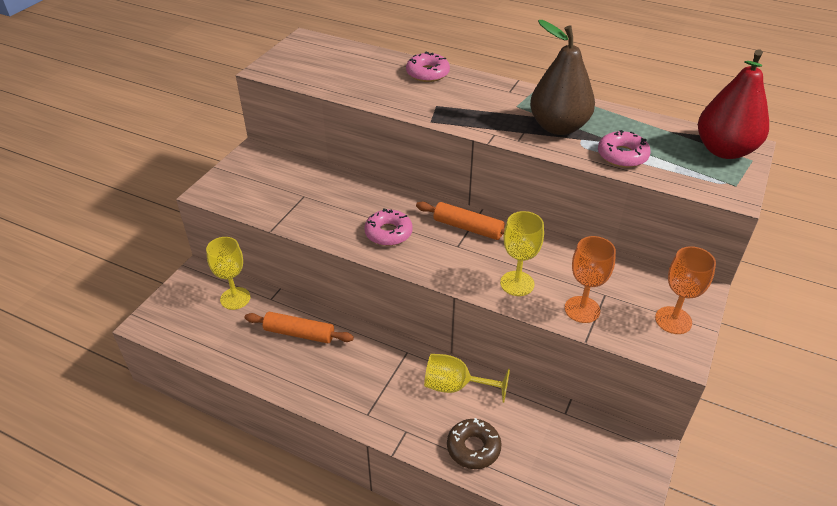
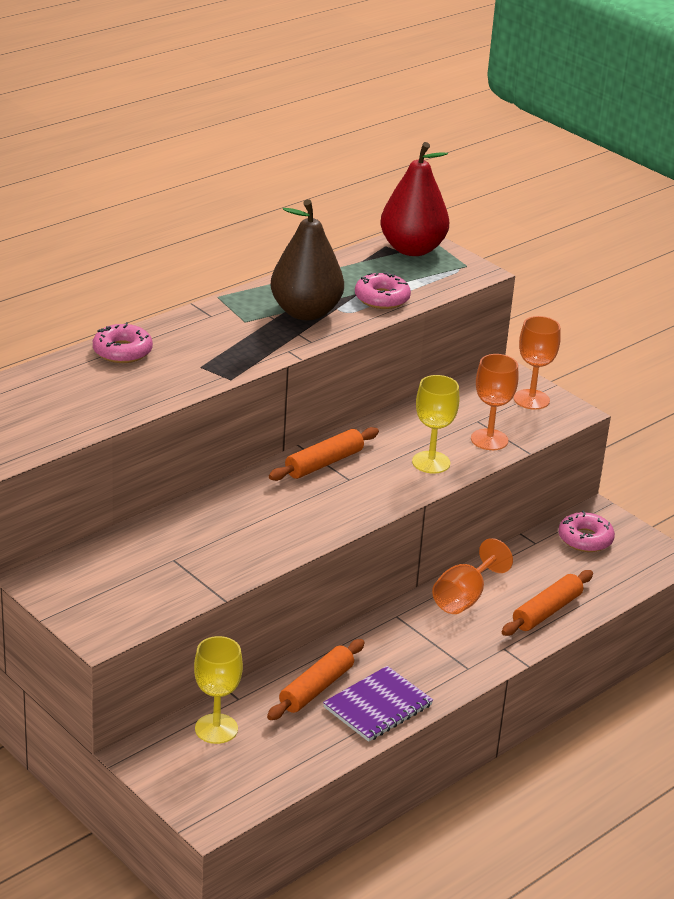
camera: 70 degrees left, 10 degrees down
pink donut [364,208,412,246] -> pink donut moved to [558,511,615,552]
yellow goblet [424,354,510,403] -> orange goblet [432,538,513,614]
brown donut [447,418,502,469] -> orange rolling pin [502,570,593,636]
none -> purple notebook [323,666,433,742]

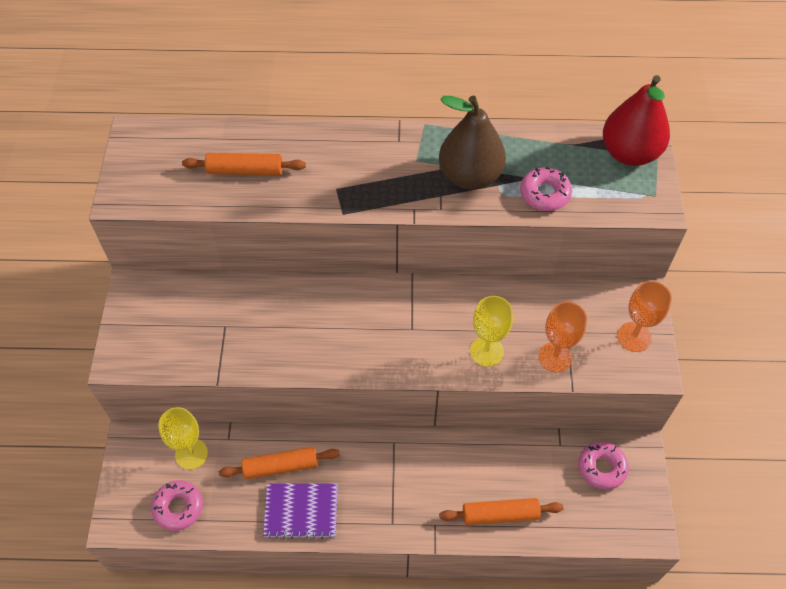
camera: 45 degrees right, 25 degrees up
pink donut [93,322,153,363] -> pink donut moved to [151,480,203,531]
orange rolling pin [269,427,379,481] -> orange rolling pin moved to [182,153,306,175]
orange goblet [432,538,513,614] -> none

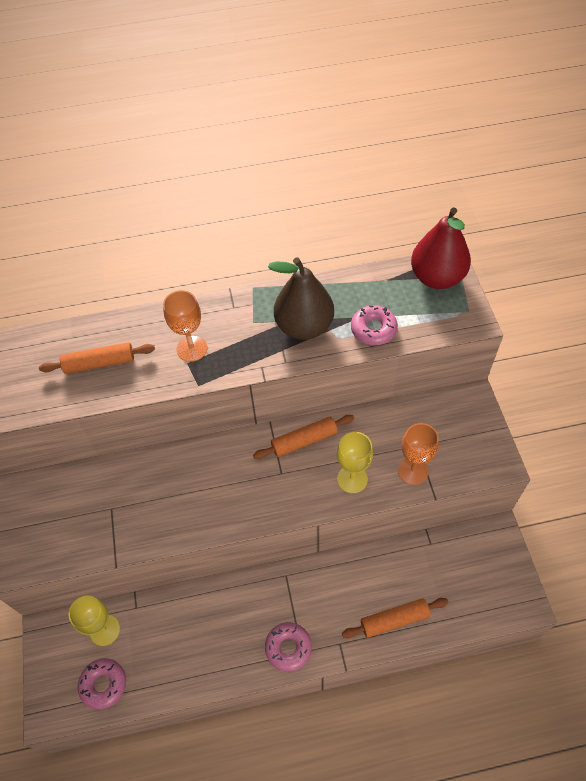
camera: 10 degrees left, 0 degrees up
orange rolling pin [219,447,340,479] -> orange rolling pin moved to [253,415,354,459]
purple notebook [263,483,338,539] -> none
pink donut [578,442,629,490] -> pink donut moved to [265,622,312,672]
orange goblet [617,281,672,352] -> orange goblet moved to [163,290,207,362]

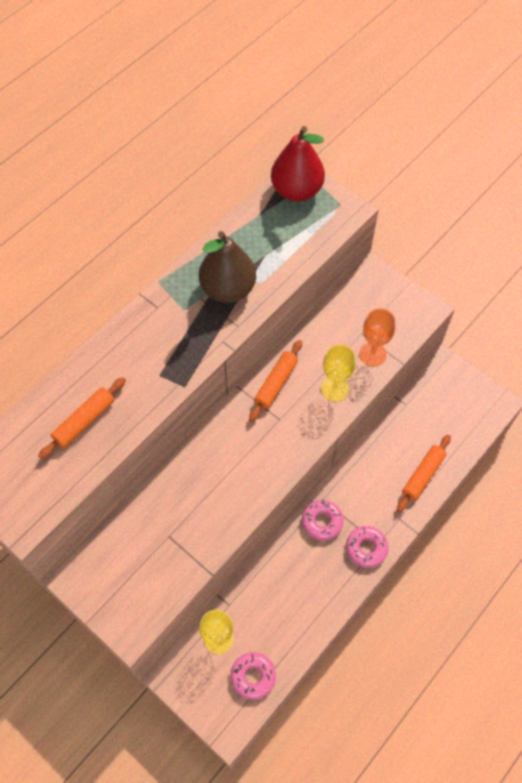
camera: 40 degrees left, 5 degrees up
orange goblet [163,290,207,362] -> none
pink donut [351,305,398,345] -> pink donut moved to [302,500,344,541]

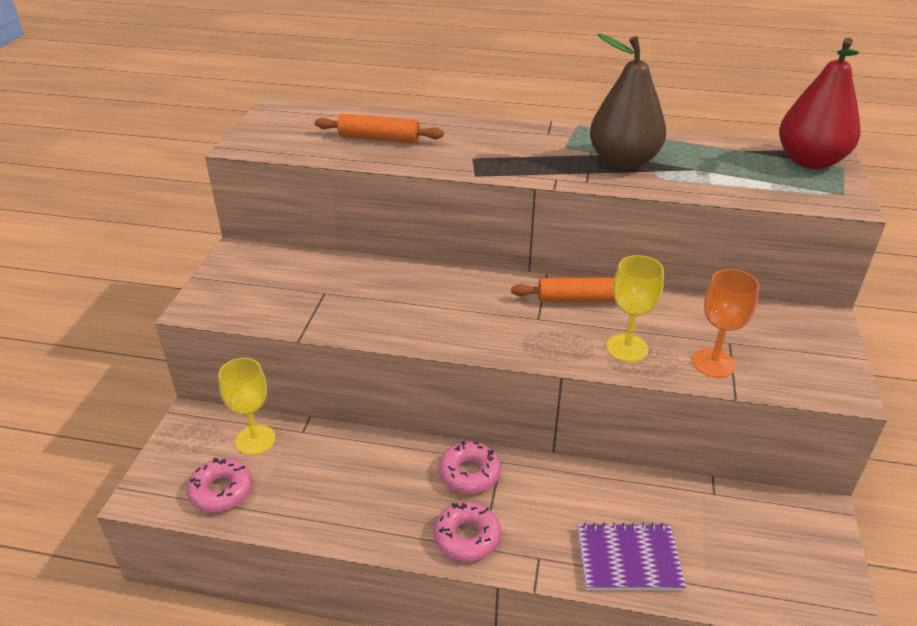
camera: 60 degrees right, 25 degrees down
orange rolling pin [397,435,451,512] -> purple notebook [577,523,686,590]

